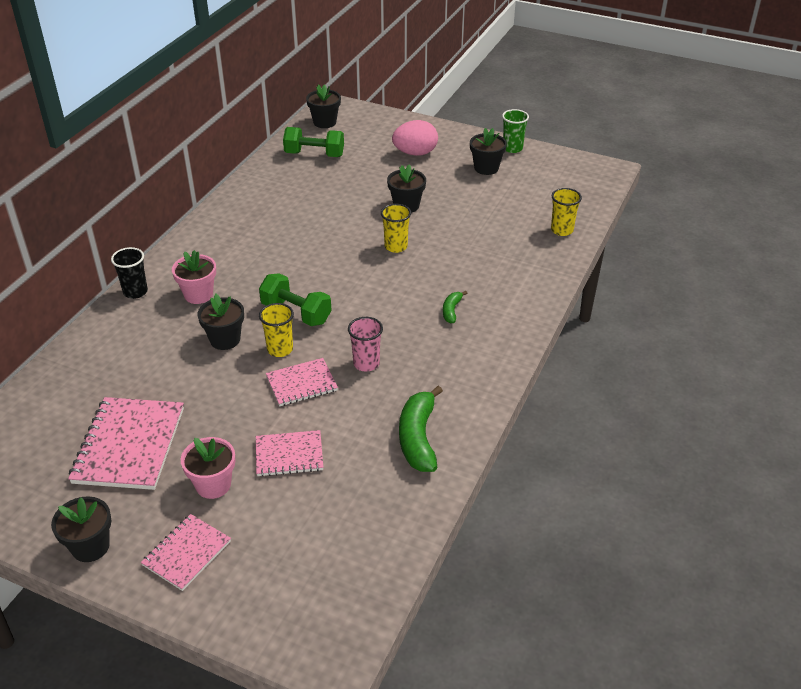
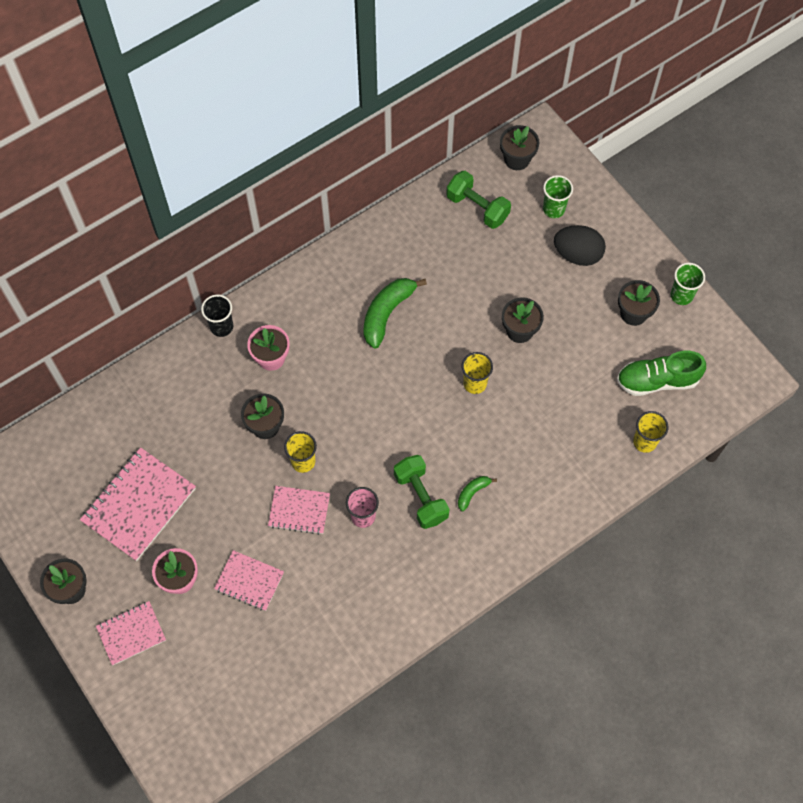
camera: 30 degrees right, 25 degrees up
green dumbbell [259,273,332,326] -> green dumbbell moved to [394,455,450,529]
pink egg [392,120,438,156] -> black egg [554,225,606,266]
green banana [399,386,443,472] -> green banana moved to [363,278,427,349]
none -> green cup [543,175,573,218]
none -> green shoe [617,351,706,396]

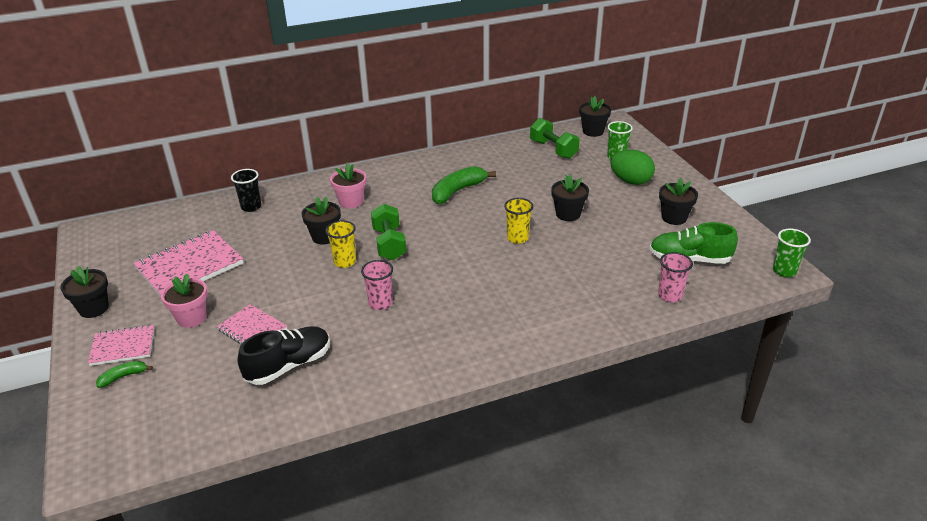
camera: 15 degrees right, 30 degrees down
black cup [201,295,233,337] -> black cup moved to [231,169,261,212]
pink notebook [268,486,330,535] -> none
green dumbbell [394,455,450,529] -> green dumbbell moved to [371,204,406,260]
green banana [458,476,497,511] -> green banana moved to [96,361,153,388]
black egg [554,225,606,266] -> green egg [610,150,655,185]
yellow cup [633,411,668,453] -> pink cup [658,252,693,303]
green cup [671,263,705,305] -> green cup moved to [773,228,811,277]
none -> black shoe [238,326,330,385]

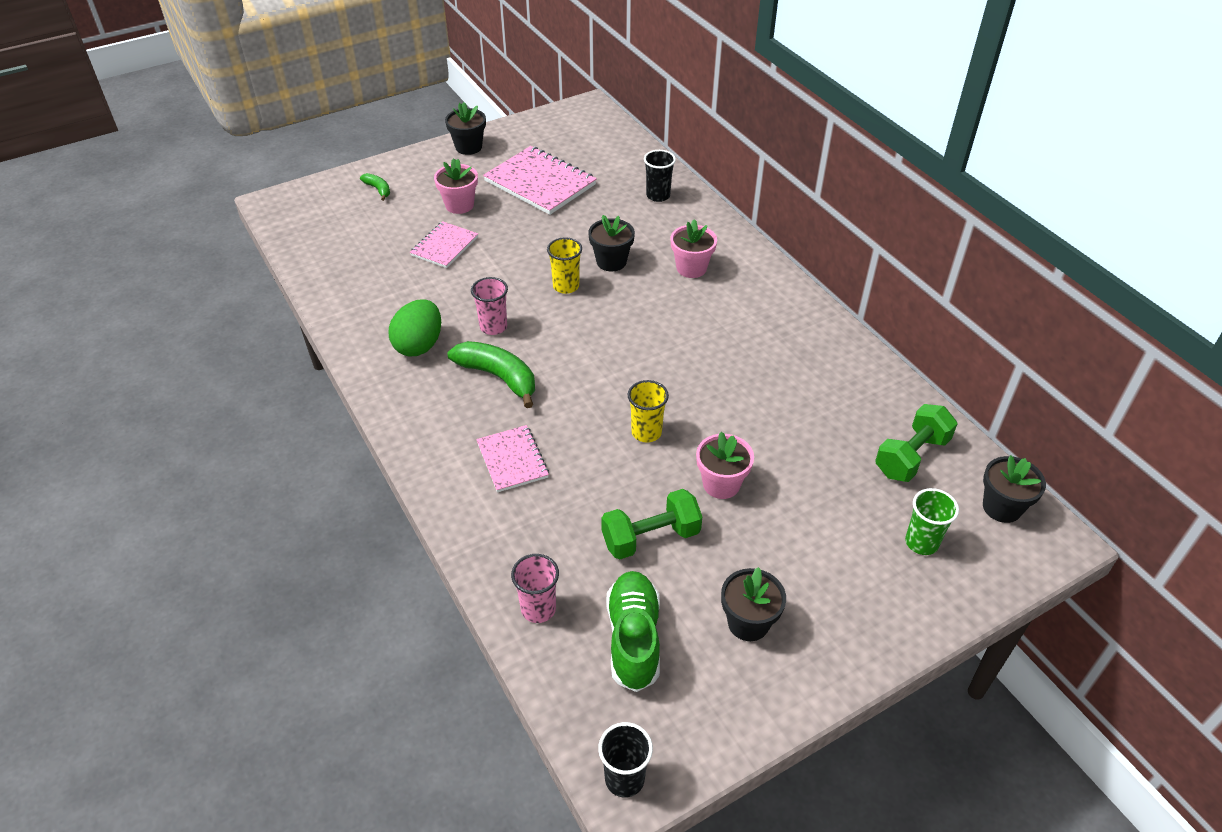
camera: 80 degrees right, 10 degrees up
pink notebook [88,325,154,366] -> pink notebook moved to [476,425,549,493]
black shoe [238,326,330,385] -> none
green dumbbell [371,204,406,260] -> green dumbbell moved to [601,489,702,560]
green banana [432,166,496,204] -> green banana moved to [447,341,535,408]
black flower pot [551,175,589,221] -> pink flower pot [696,432,754,499]
green egg [610,150,655,185] -> green egg moved to [389,299,441,356]
green cup [773,228,811,277] -> black cup [598,722,653,798]

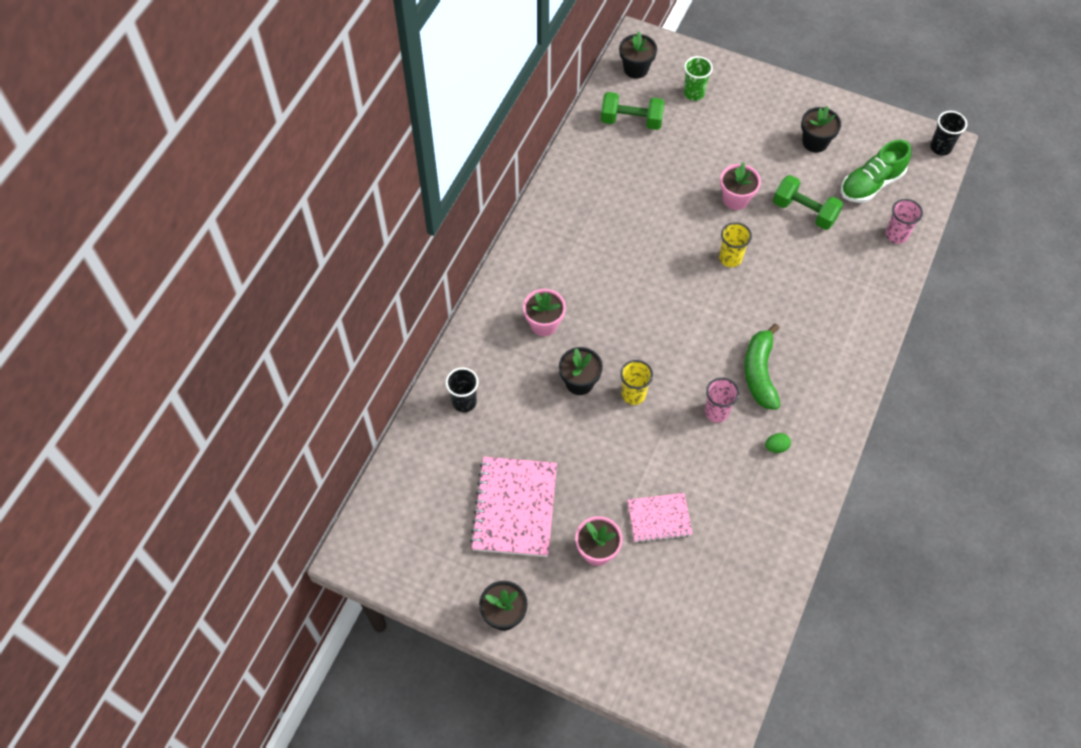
camera: 125 degrees left, 15 degrees up
green banana [360,173,390,201] -> none
green egg [389,299,441,356] -> green egg [765,433,791,453], size x0.46
pink notebook [476,425,549,493] -> none

